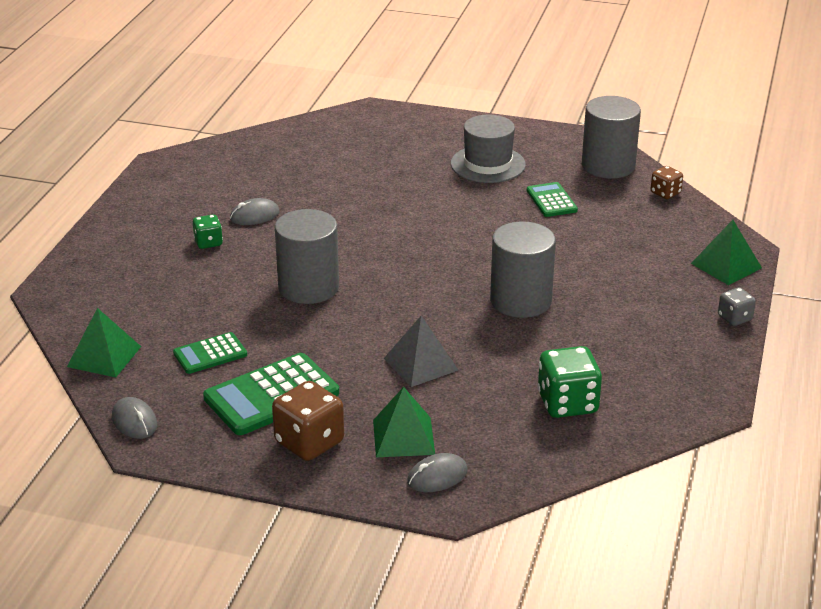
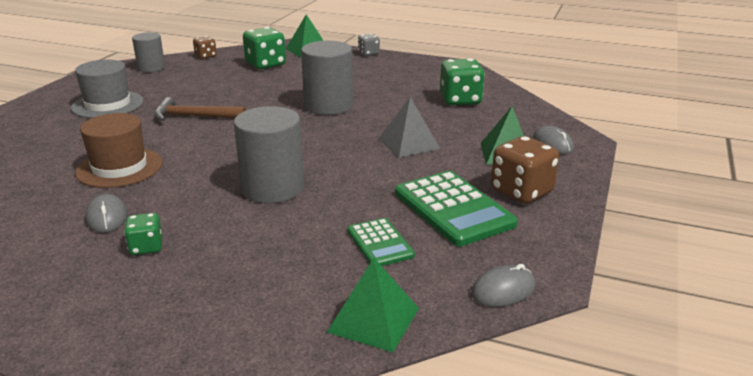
camera: 85 degrees left, 5 degrees down
green calculator [527,182,578,217] -> none
grey cylinder [582,96,641,179] -> grey cylinder [132,32,165,72], size x0.62
none -> brown hat [75,113,163,188]
none -> brown hammer [155,97,246,121]
none -> green dice [243,27,286,69]

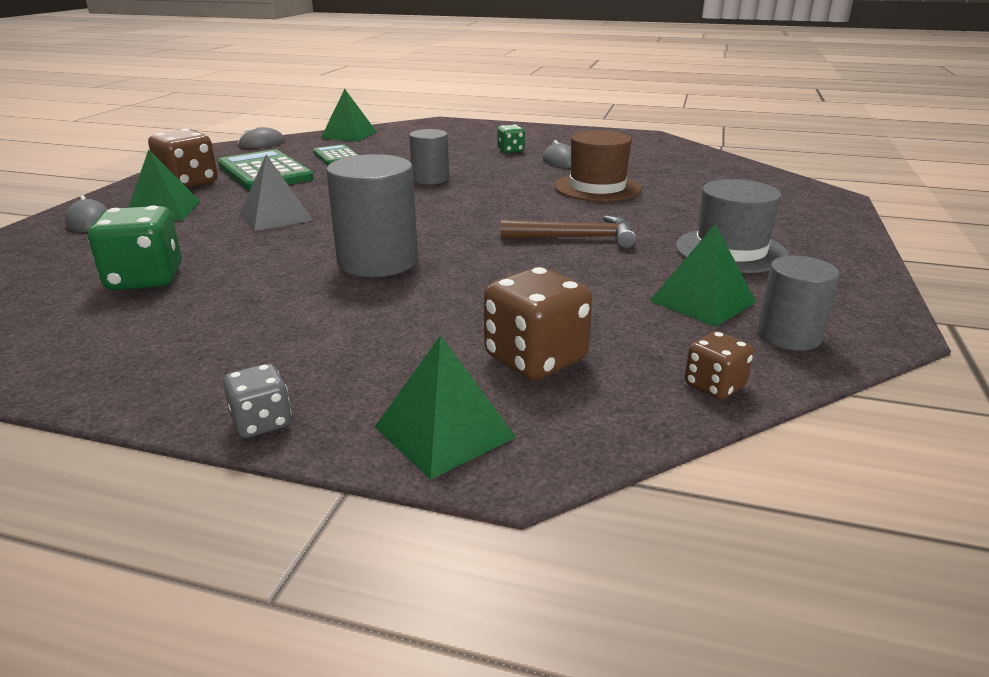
camera: 175 degrees right, 0 degrees up
grey cylinder [234,106,304,203] -> grey cylinder [409,129,449,185], size x0.62
green dice [243,27,286,69] -> brown dice [484,267,593,380]
none -> green pyramid [650,224,756,327]

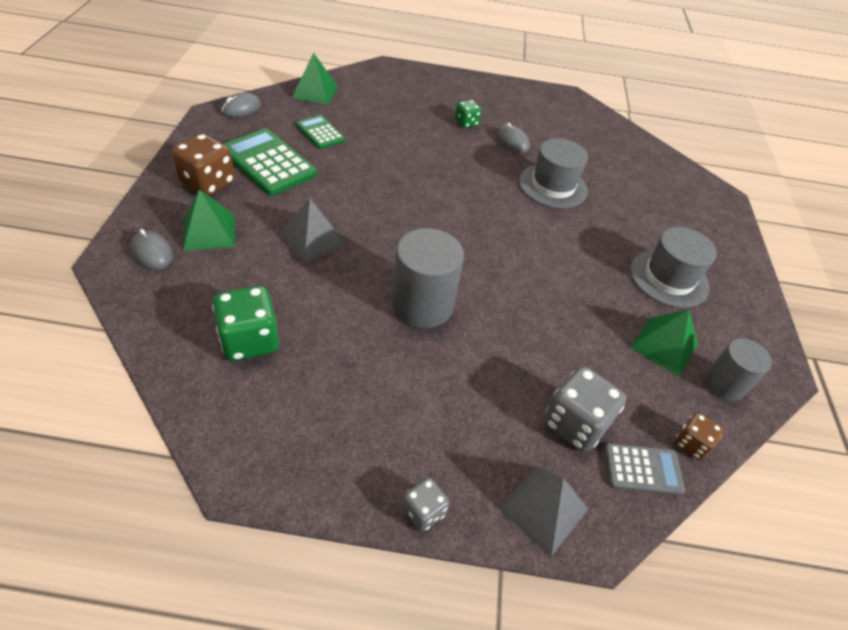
camera: 15 degrees left, 20 degrees up
green pyramid [375,335,516,480] -> grey pyramid [498,466,589,557]
grey cylinder [409,129,449,185] -> none
brown dice [484,267,593,380] -> grey dice [544,366,626,452]
brown hammer [501,216,636,248] -> none
brown hat [554,130,642,202] -> grey hat [519,138,588,208]
none -> grey calculator [604,443,685,495]

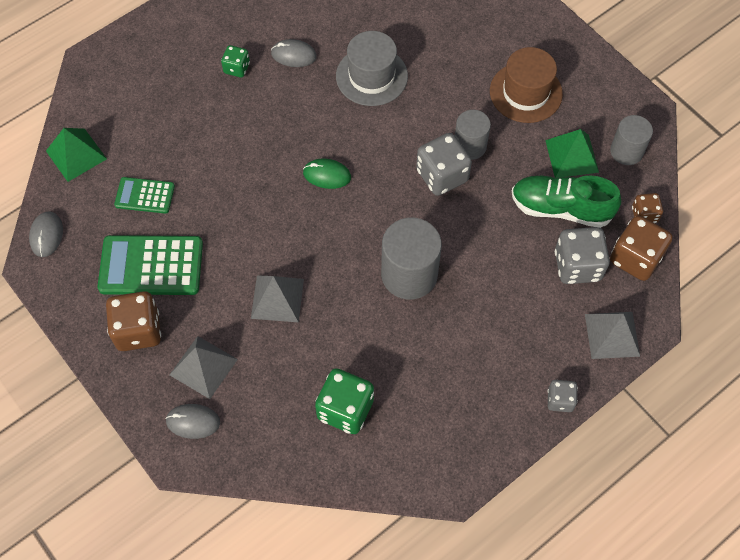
camera: 40 degrees left, 15 degrees up
green pyramid [183,190,235,251] -> grey pyramid [170,336,238,399]
grey calculator [604,443,685,495] -> brown dice [610,215,673,281]
grey hat [630,227,717,308] -> brown hat [490,47,563,123]
none -> green mouse [303,158,351,189]
none -> grey dice [416,133,472,196]
none -> grey cylinder [455,110,491,160]
none -> green shoe [512,176,621,228]

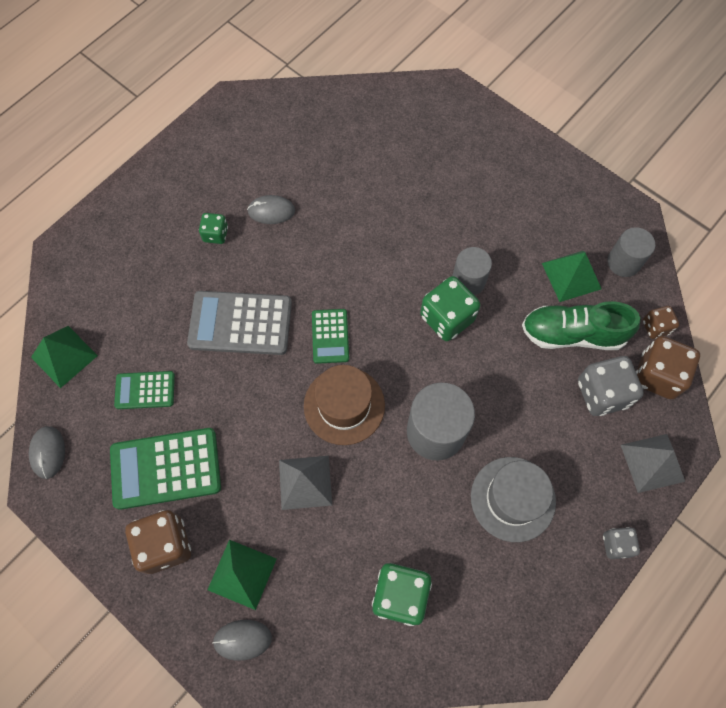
camera: 10 degrees left, 5 degrees up
grey pyramid [170,336,238,399] -> green pyramid [207,540,277,610]
green mouse [303,158,351,189] -> green calculator [312,309,349,364]
grey hat [336,31,408,106] -> grey hat moved to [471,457,556,542]
grey dice [416,133,472,196] -> green dice [420,276,480,341]
brown hat [490,47,563,123] -> brown hat moved to [304,365,385,445]
none -> grey calculator [187,291,292,355]

